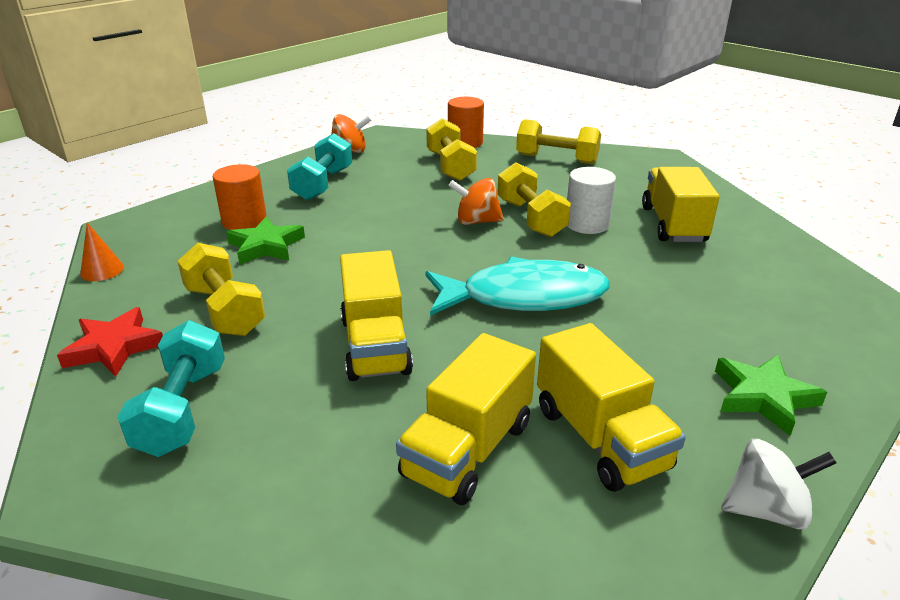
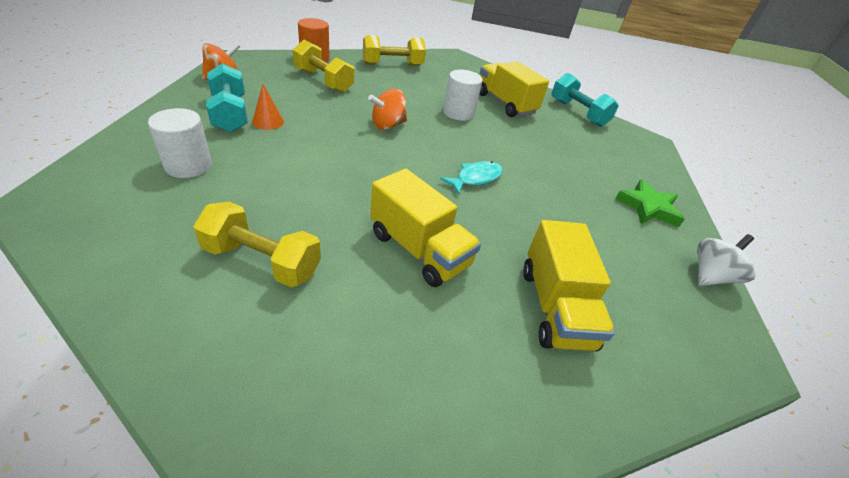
camera: 40 degrees left, 10 degrees up
red star [57,307,163,377] -> none
orange cone [80,222,124,281] -> orange cone moved to [252,84,284,130]
turquoise dumbbell [117,320,225,457] -> turquoise dumbbell moved to [551,73,619,127]
orange cylinder [213,164,267,230] -> white cylinder [148,108,212,178]
green star [226,217,305,265] -> none
turquoise fish [425,256,610,315] -> turquoise fish [440,161,503,195], size x0.51
yellow dumbbell [497,162,571,237] -> none
yellow truck [537,323,686,492] -> none

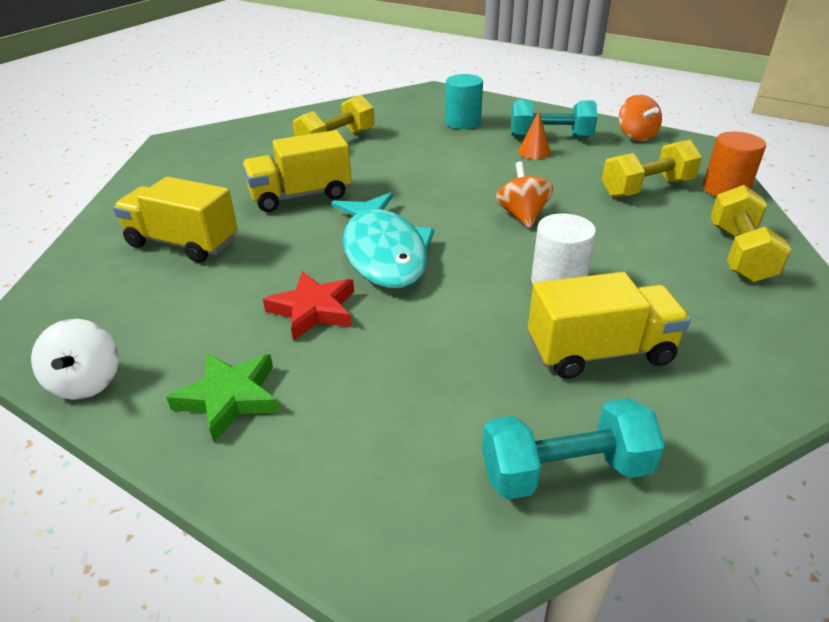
camera: 120 degrees right, 5 degrees down
white cylinder [148,108,212,178] -> turquoise cylinder [445,74,483,129]
turquoise fish [440,161,503,195] -> turquoise fish [331,192,434,288], size x1.94
none -> red star [263,271,354,341]

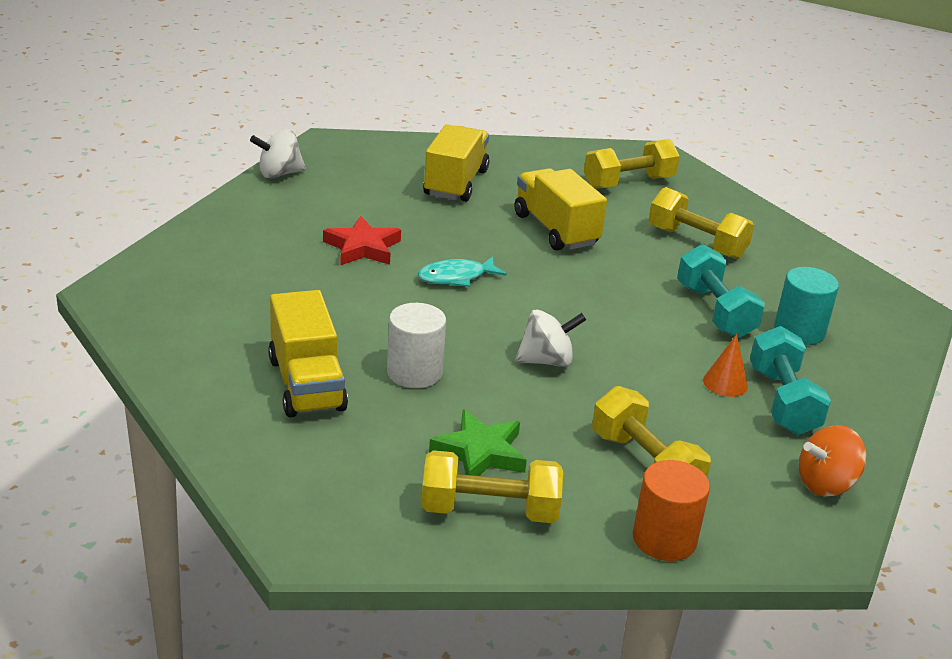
camera: 80 degrees right, 5 degrees down
green star [166,353,280,442] -> green star moved to [429,410,527,476]
turquoise fish [331,192,434,288] -> turquoise fish [418,257,507,287], size x0.51
turquoise dumbbell [482,398,665,499] -> turquoise dumbbell moved to [677,244,765,338]
orange spinning top [495,161,553,228] -> white spinning top [515,309,586,367]
none -> yellow dumbbell [584,139,680,189]

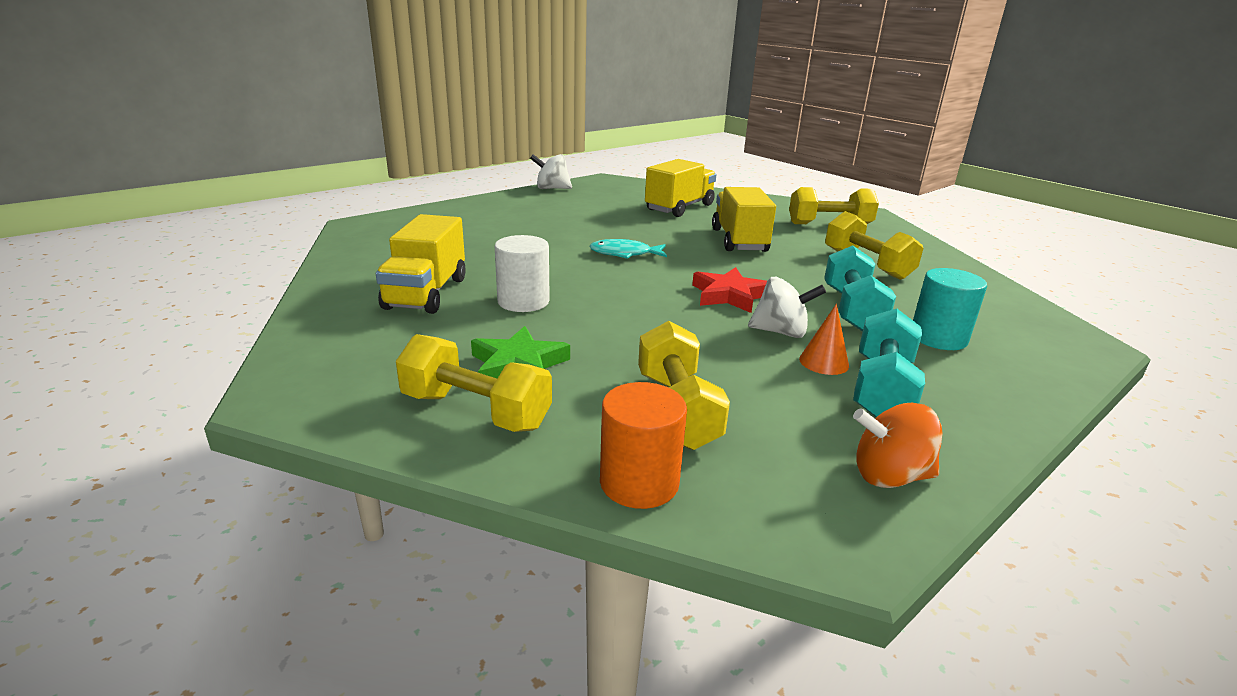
camera: 25 degrees right, 5 degrees down
red star [323,216,401,265] -> red star moved to [692,267,767,313]
white spinning top [515,309,586,367] -> white spinning top moved to [748,277,826,338]

